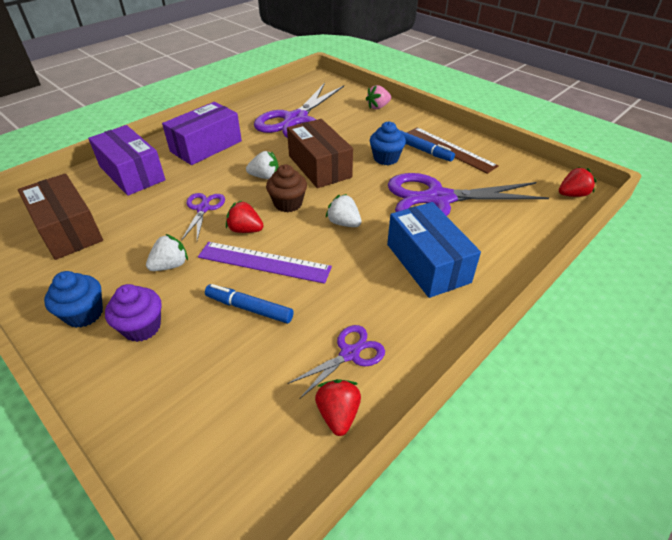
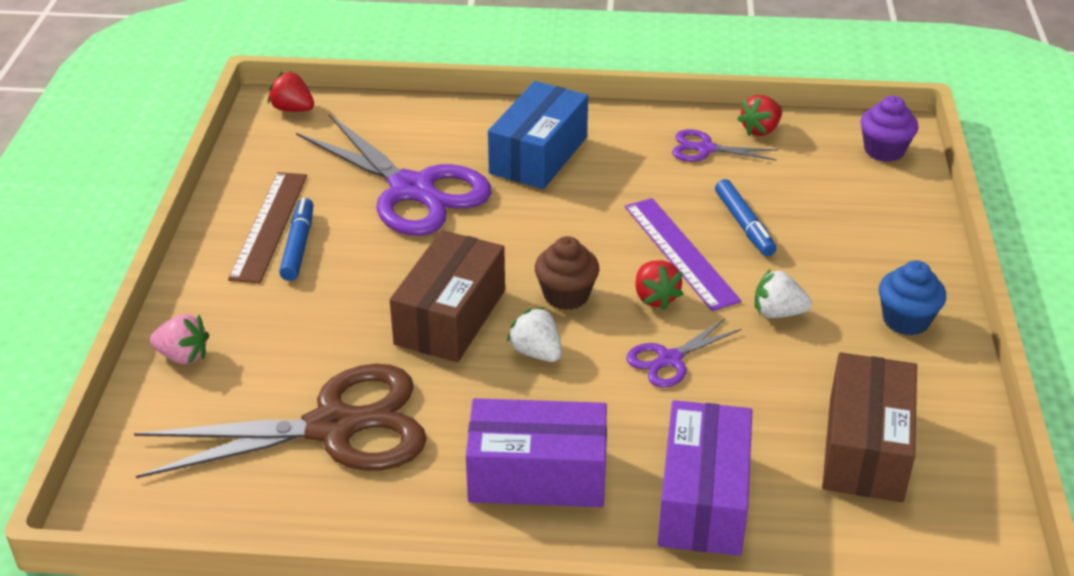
camera: 130 degrees left, 5 degrees down
purple cupcake [105,284,162,342] -> purple cupcake moved to [860,96,918,162]
purple scissors [254,83,344,138] -> brown scissors [134,364,427,478]
white strawberry [326,194,362,227] -> none
blue cupcake [369,121,406,165] -> none

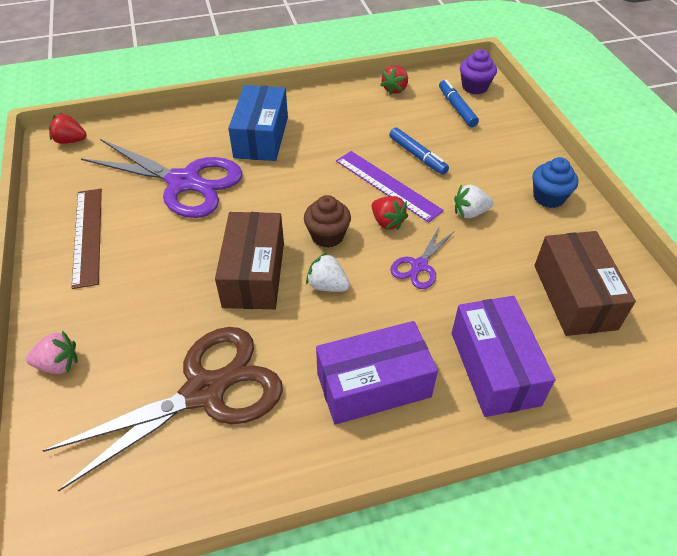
camera: 20 degrees left, 10 degrees up
blue marker [279,198,313,281] -> blue marker moved to [439,80,479,127]
purple scissors [672,129,778,162] -> none

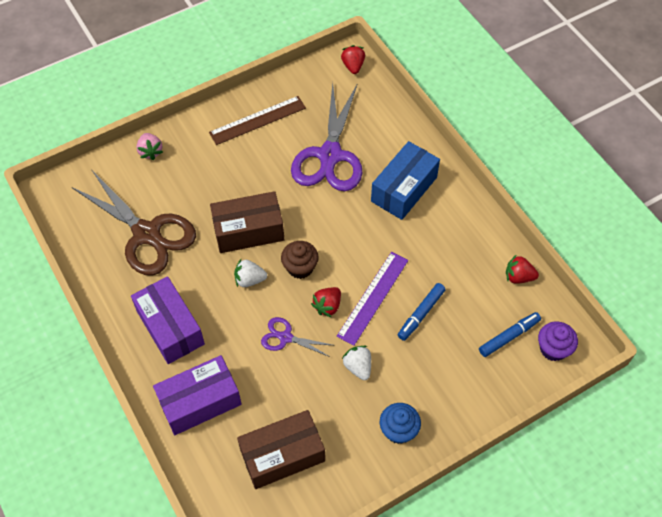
camera: 75 degrees right, 10 degrees up
blue box [228,85,288,161] -> blue box turned 45 degrees counterclockwise [371,141,440,220]
white strawberry [306,252,350,292] -> white strawberry turned 105 degrees counterclockwise [234,259,267,287]

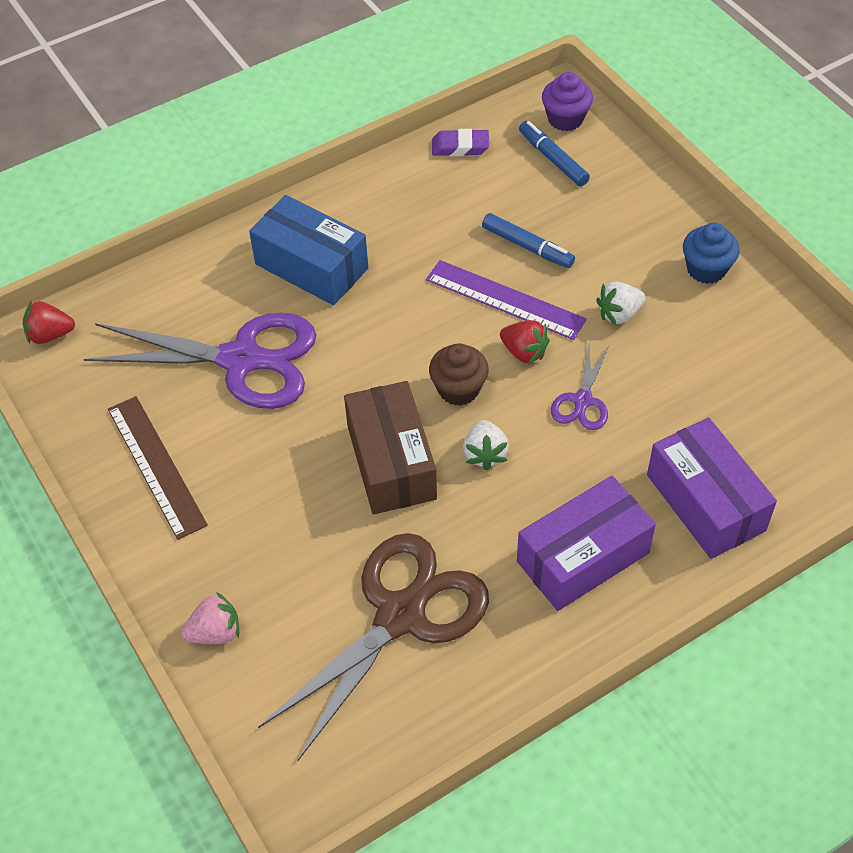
camera: 90 degrees left, 5 degrees down
brown box [237,410,325,489] -> none
red strawberry [506,254,539,284] -> purple eraser [432,129,489,156]

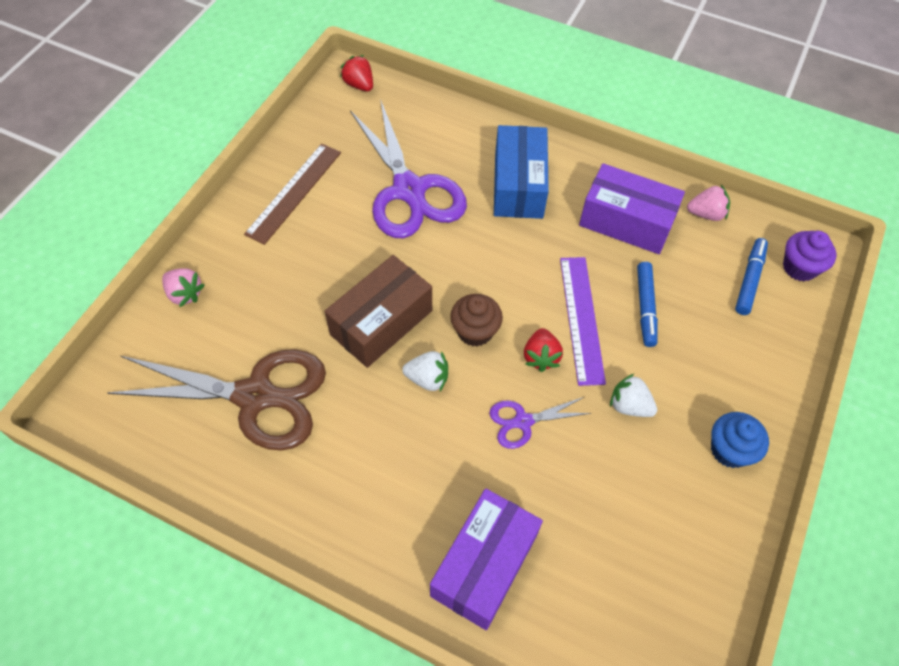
camera: 55 degrees right, 5 degrees up
purple eraser [432,129,489,156] -> pink strawberry [687,185,730,221]
white strawberry [463,420,509,471] -> white strawberry turned 135 degrees counterclockwise [402,351,448,391]
purple box [517,476,656,611] -> purple box moved to [579,163,685,254]

